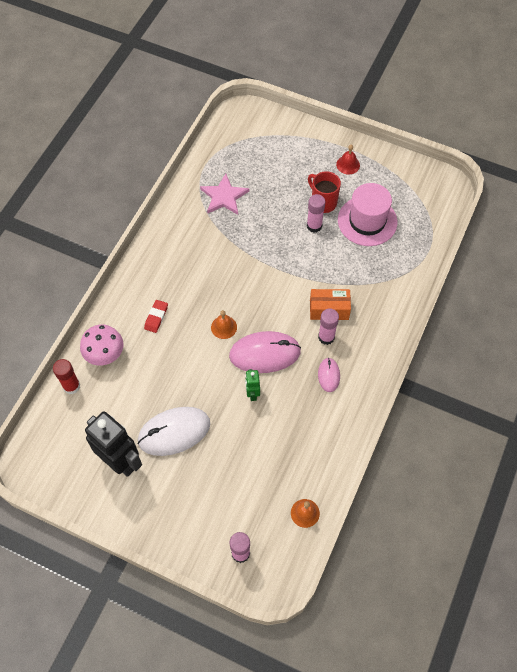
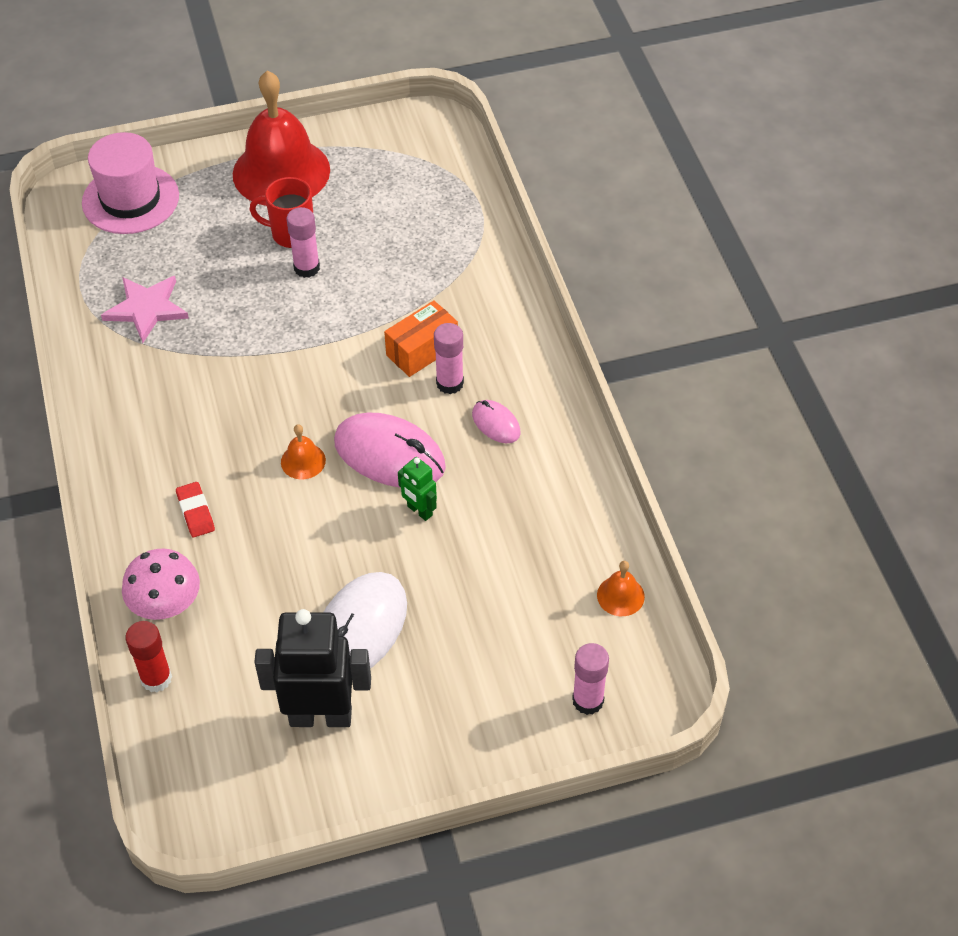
camera: 40 degrees left, 10 degrees down
pink mouse [229,331,301,373] -> pink mouse turned 75 degrees clockwise [334,412,446,488]
red bell [336,145,360,175] -> red bell [233,70,330,206], size x2.49
pink hat [338,183,397,246] -> pink hat moved to [82,132,179,234]

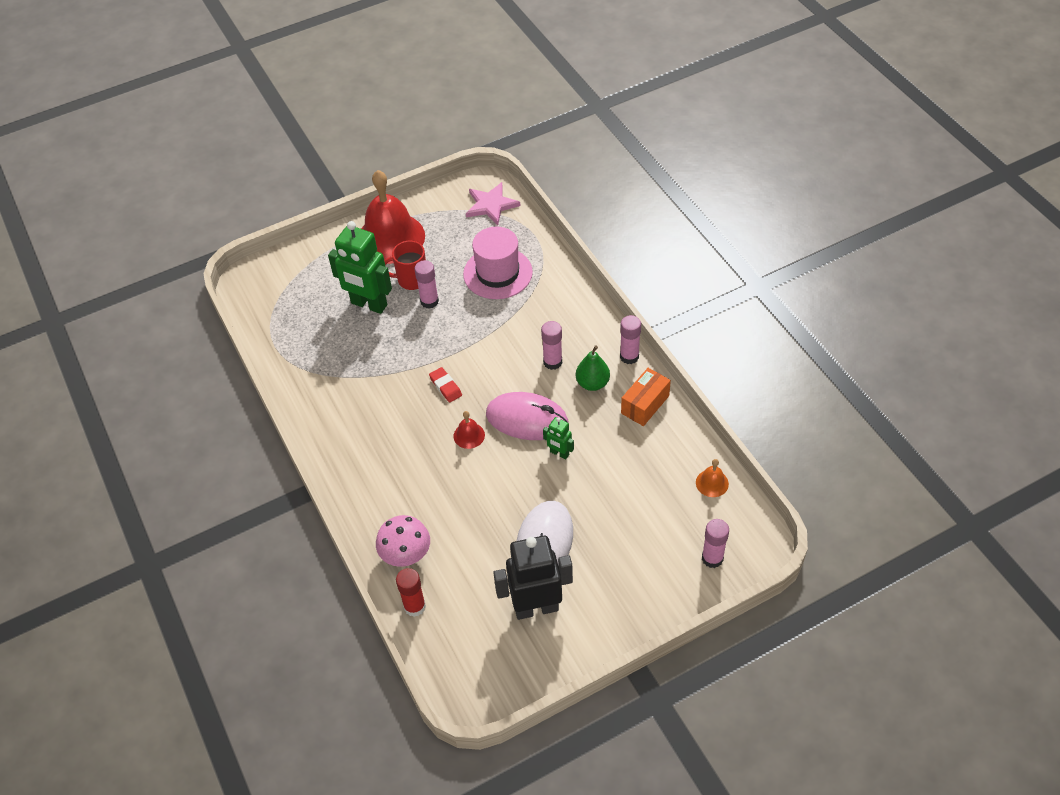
camera: 10 degrees left, 0 degrees up
pink hat [82,132,179,234] -> pink hat moved to [463,227,533,299]
pink star [101,276,189,343] -> pink star moved to [466,182,520,225]
red eraser [176,482,215,537] -> red eraser moved to [429,367,462,403]
orange bell [281,424,326,479] -> red bell [454,411,485,449]
orange box [384,300,458,377] -> orange box moved to [621,368,671,426]
pink mouse [472,400,521,443] -> green pear [576,345,610,391]
none -> green robot [328,221,392,314]
none -> pink glue stick [620,315,641,364]

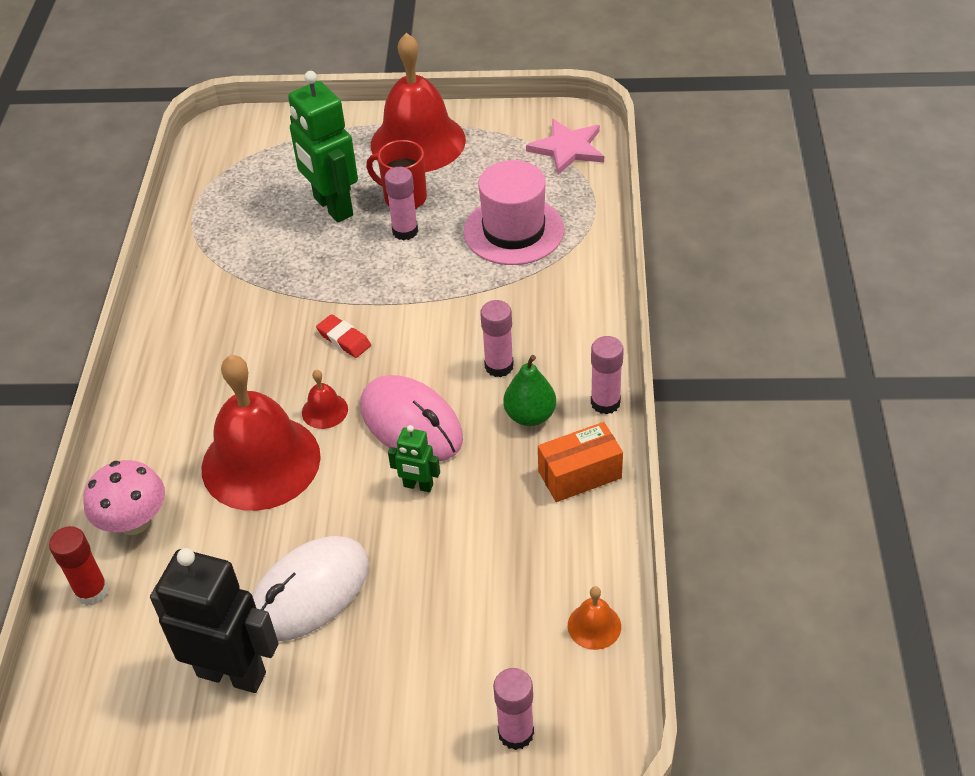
camera: 30 degrees right, 5 degrees down
red eraser [429,367,462,403] -> red eraser turned 45 degrees counterclockwise [316,314,371,358]
green robot [543,417,574,459] -> green robot turned 45 degrees counterclockwise [388,425,440,492]
none -> red bell [202,355,321,511]

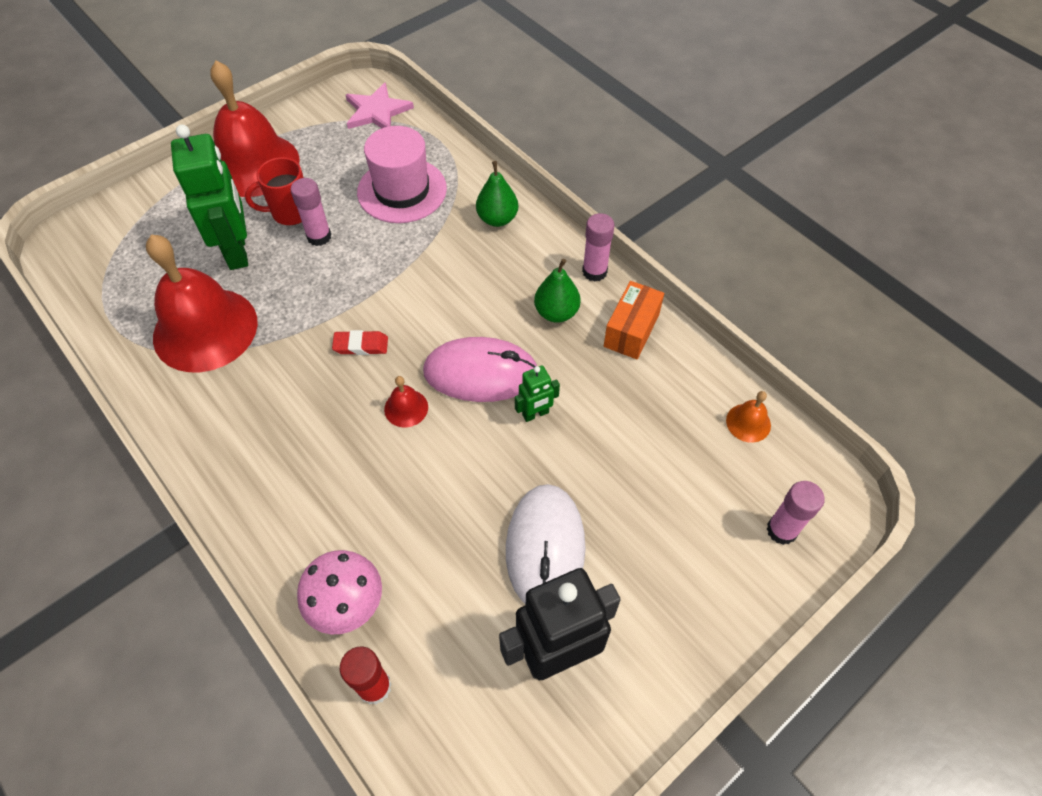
camera: 45 degrees left, 10 degrees up
red bell [202,355,321,511] -> red bell moved to [146,234,258,372]
green robot [288,71,358,223] -> green robot turned 120 degrees counterclockwise [171,125,248,270]
pink glue stick [480,300,514,377] -> none
none -> green pear [476,161,518,227]

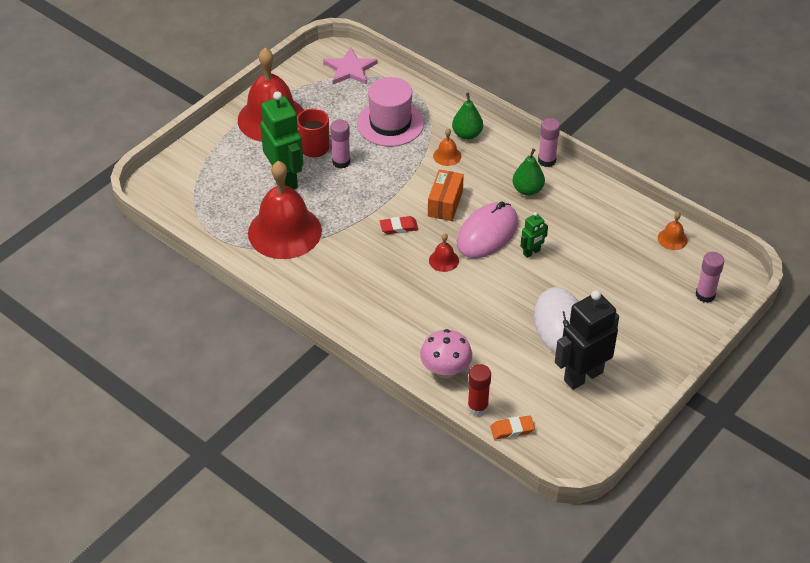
camera: 10 degrees left, 10 degrees down
pink mouse [423,337,537,402] -> pink mouse turned 45 degrees counterclockwise [457,201,518,258]
orange box [604,281,664,359] -> orange box moved to [428,169,464,221]
none -> orange bell [433,128,461,166]
none -> orange eraser [490,415,535,440]

